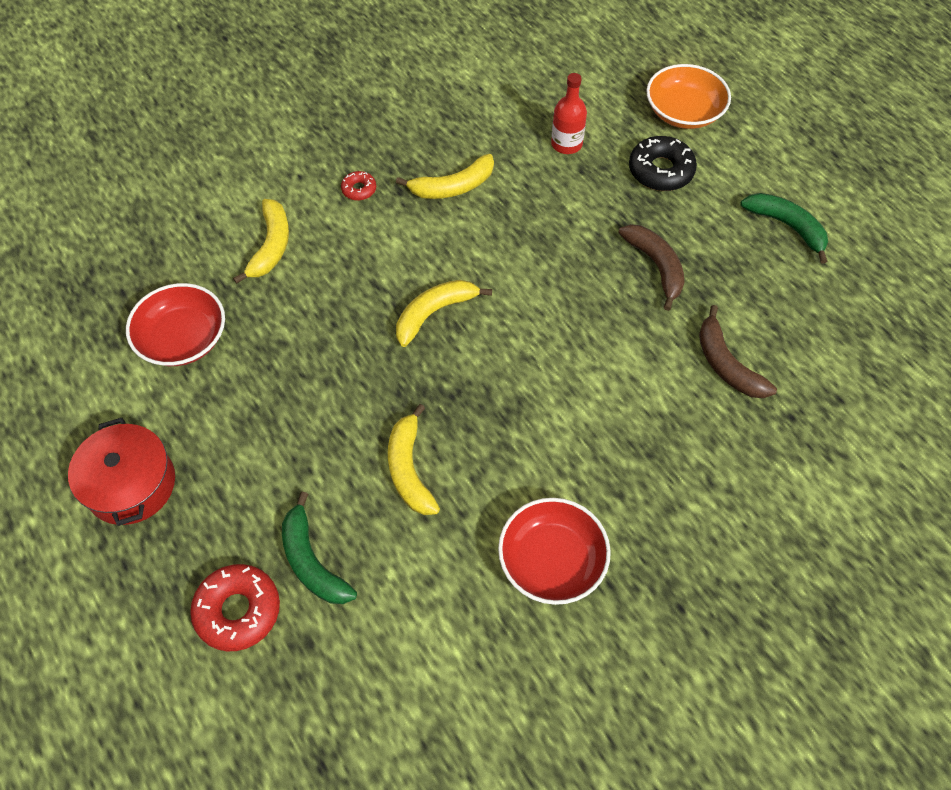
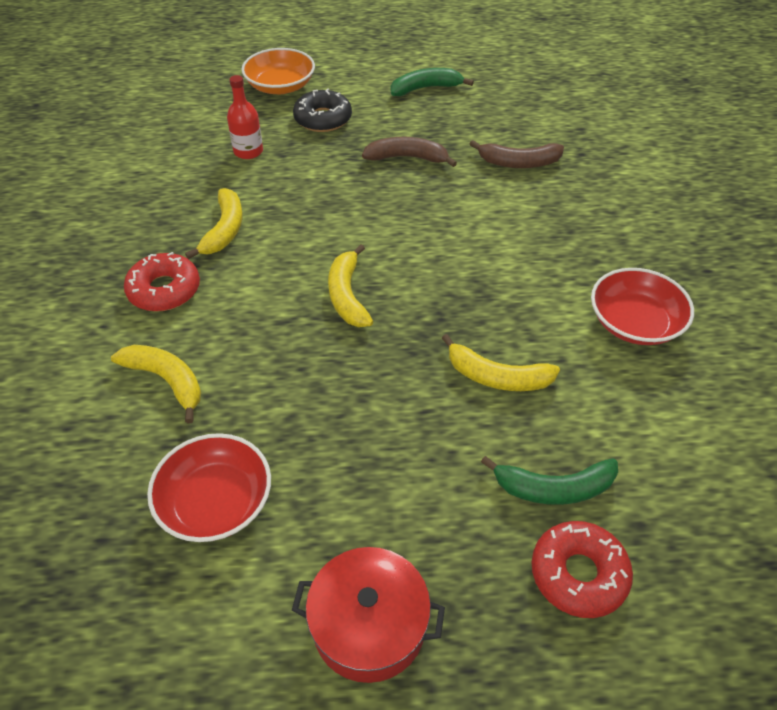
camera: 60 degrees left, 10 degrees down
red donut [341,171,376,201] -> red donut [124,252,200,312], size x1.91

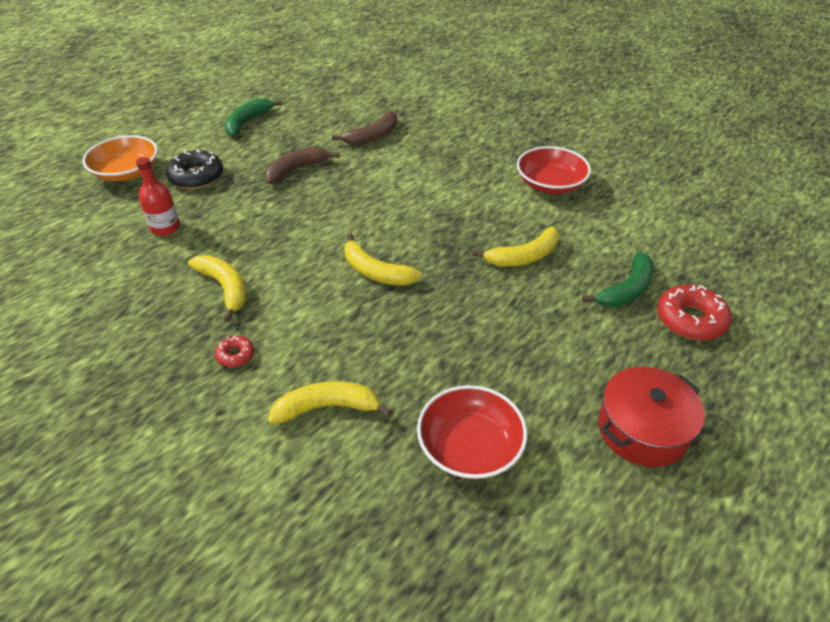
camera: 45 degrees left, 5 degrees down
red donut [124,252,200,312] -> red donut [215,336,254,367], size x0.52

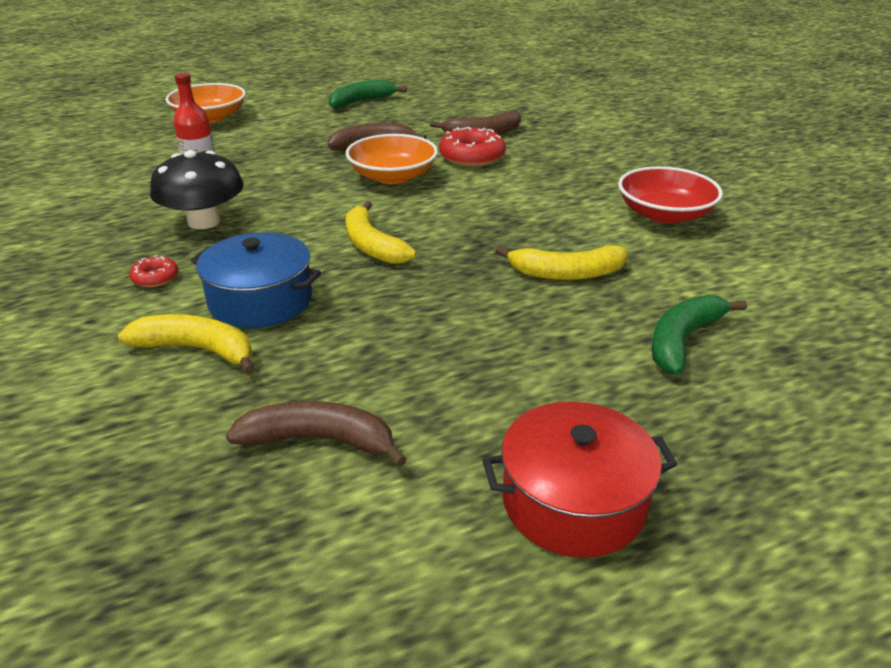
camera: 25 degrees right, 10 degrees down
black donut [166,149,223,189] -> none
yellow banana [188,255,246,322] -> black mushroom [150,150,244,229]
red bowl [417,385,527,479] -> brown banana [226,401,407,467]
green banana [582,252,654,307] -> green banana turned 150 degrees clockwise [652,295,747,375]
red donut [657,285,732,341] -> red donut moved to [439,127,506,167]
none -> blue pot [191,232,321,328]
none -> orange bowl [346,134,438,184]

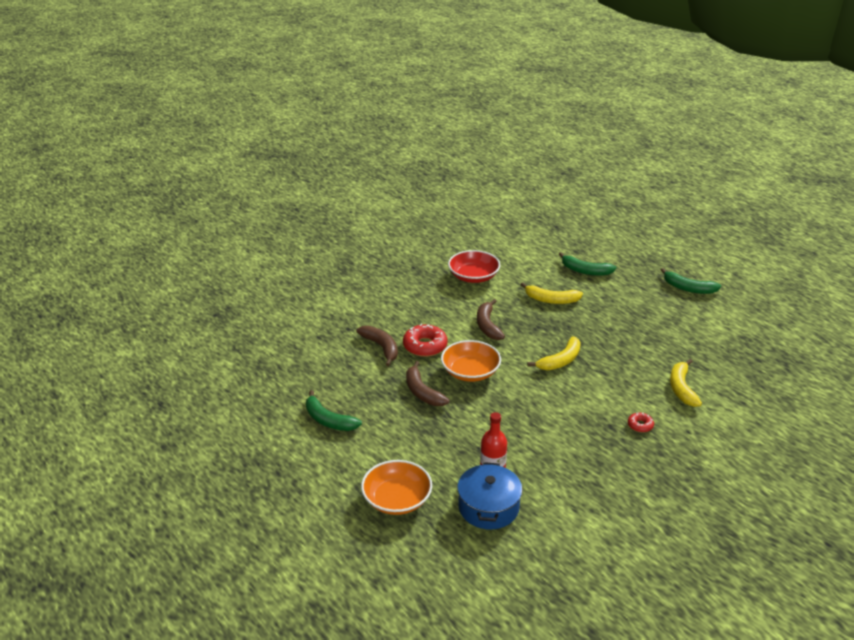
camera: 105 degrees left, 0 degrees up
black mushroom [150,150,244,229] -> none
blue pot [191,232,321,328] -> blue pot moved to [457,462,522,529]
brown banana [226,401,407,467] -> brown banana moved to [477,299,505,340]
red pot [482,401,677,558] -> green banana [661,268,721,294]
yellow banana [495,245,627,280] -> yellow banana turned 120 degrees clockwise [521,283,583,304]

